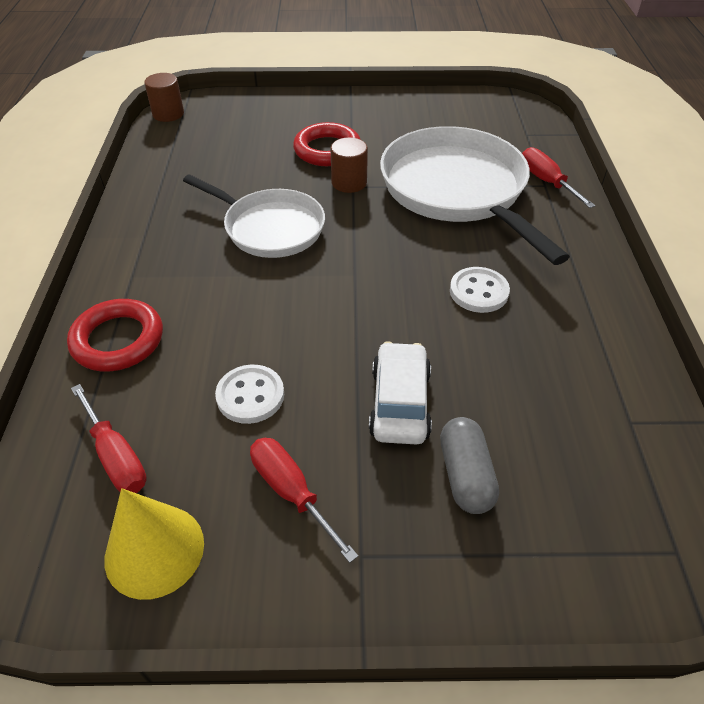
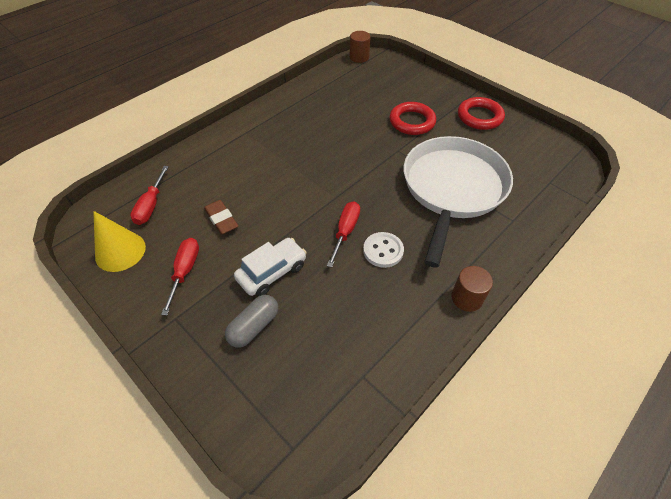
camera: 45 degrees right, 5 degrees up
red ring [67,299,163,372] -> red ring moved to [458,97,505,130]
white pan [183,174,325,258] -> none
white button [215,365,284,424] -> brown eraser [204,200,238,235]
brown cylinder [331,137,368,193] -> brown cylinder moved to [452,266,493,312]
red screwdriver [522,147,596,208] -> red screwdriver moved to [327,201,360,267]

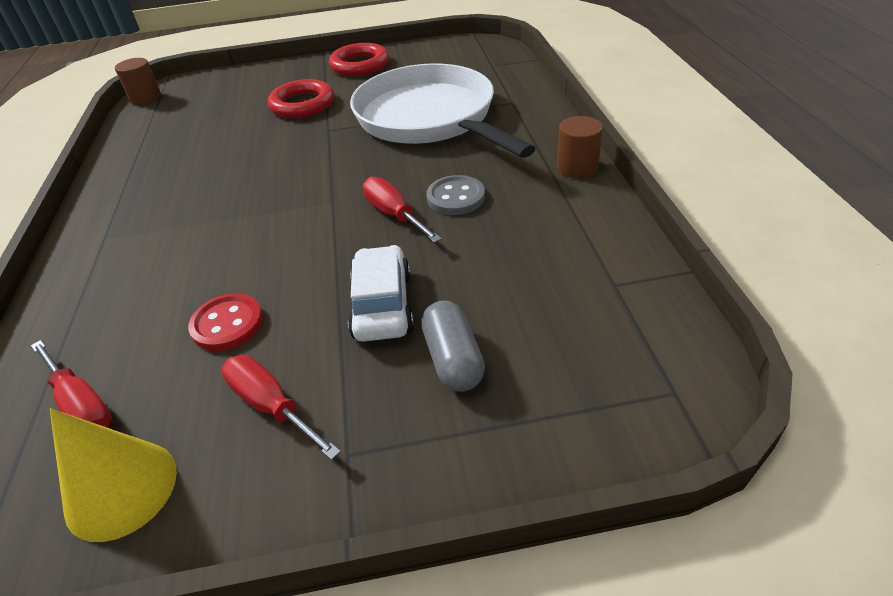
camera: 50 degrees left, 10 degrees down
brown eraser [204,200,238,235] -> red button [188,293,263,351]
white button [363,232,404,268] -> grey button [426,175,485,215]

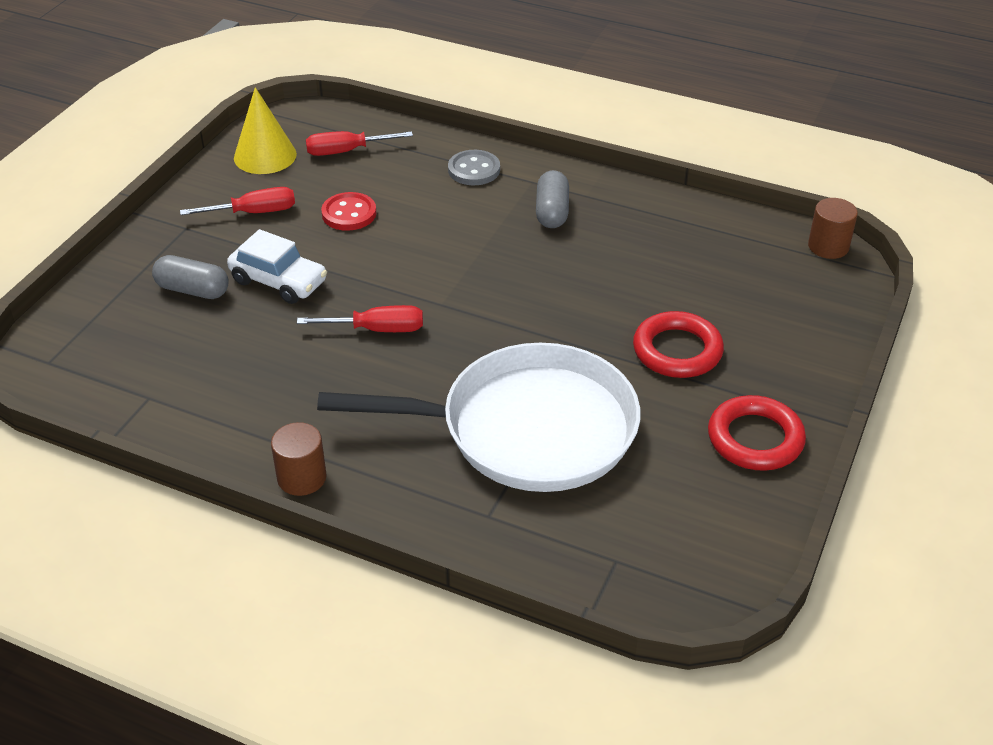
camera: 120 degrees right, 0 degrees up
grey button [426,175,485,215] -> grey button moved to [448,150,500,185]
none -> grey capsule [536,170,569,228]

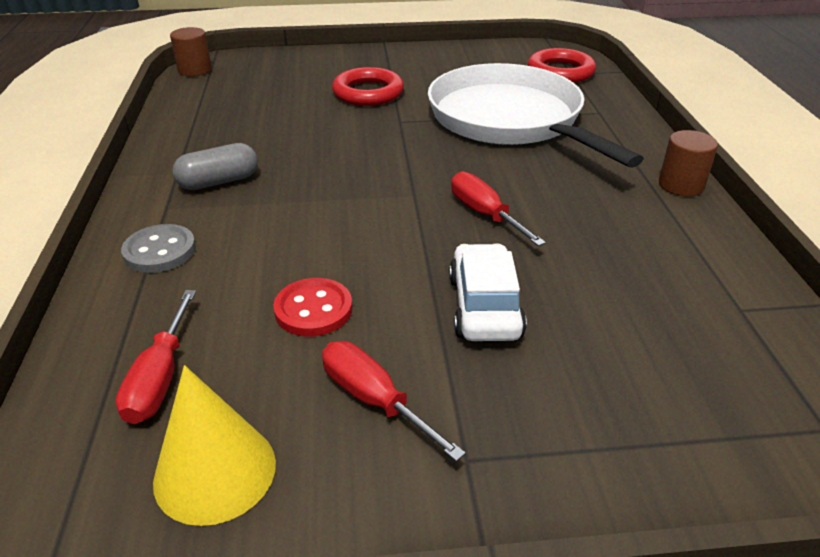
camera: 120 degrees left, 5 degrees down
grey capsule [152,255,229,299] -> none
red screwdriver [306,131,413,156] -> red screwdriver turned 45 degrees clockwise [116,290,196,424]
red ring [708,395,806,471] -> red ring moved to [528,48,596,83]

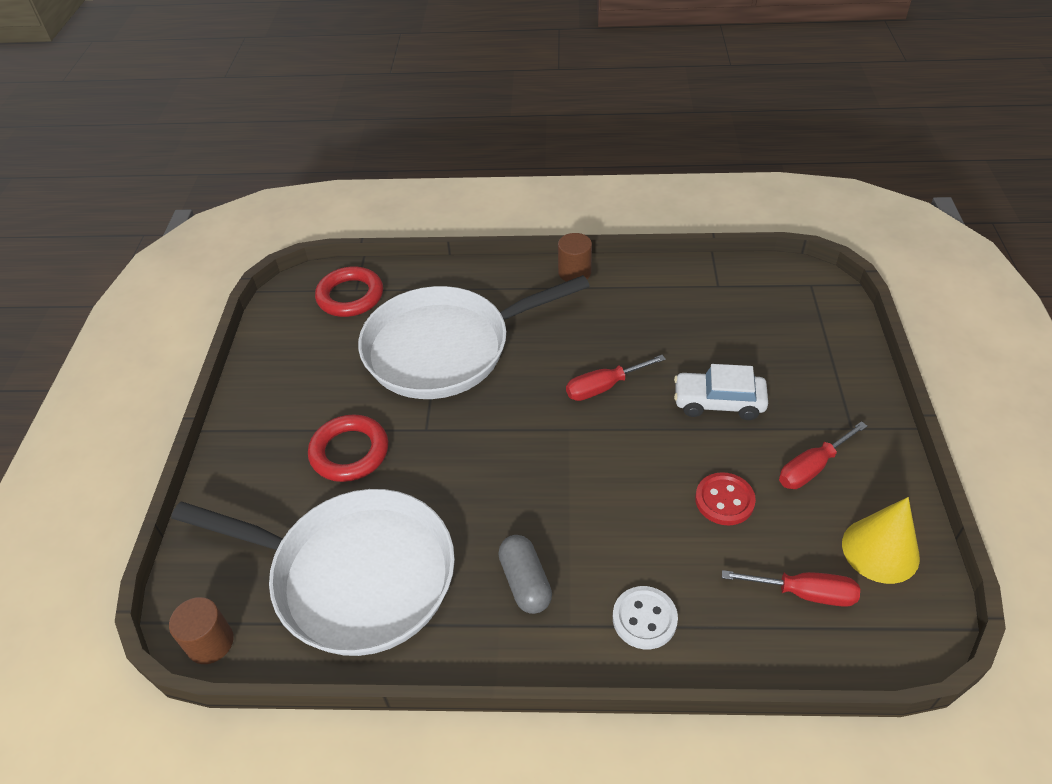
camera: 80 degrees left, 10 degrees up
grey button [121,224,196,273] -> white button [613,586,678,649]
none -> white pan [171,489,455,656]

